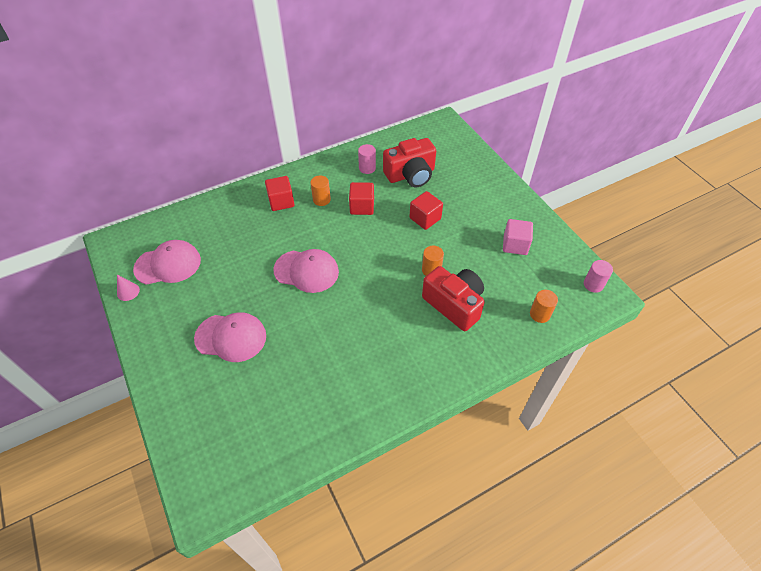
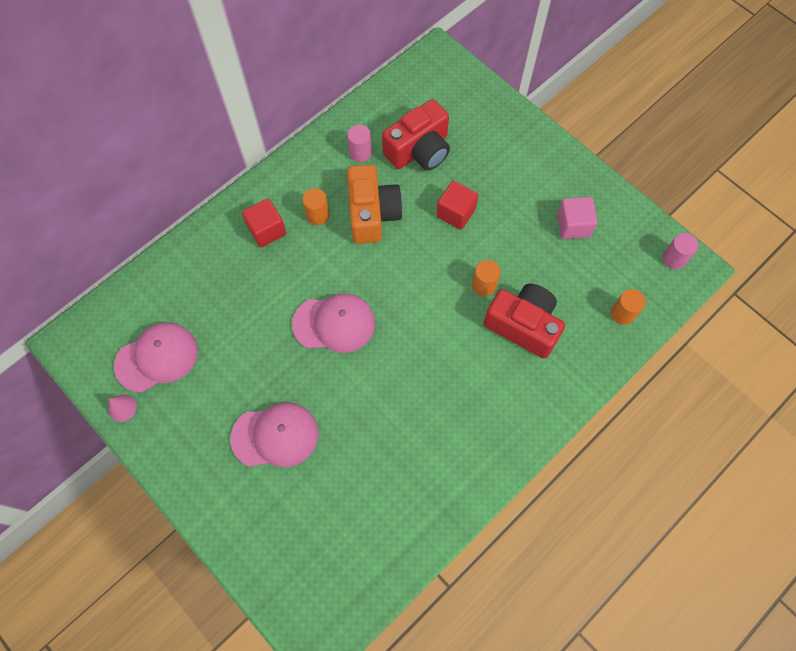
camera: 15 degrees left, 15 degrees up
red cube [349,182,374,215] -> orange camera [347,165,403,244]

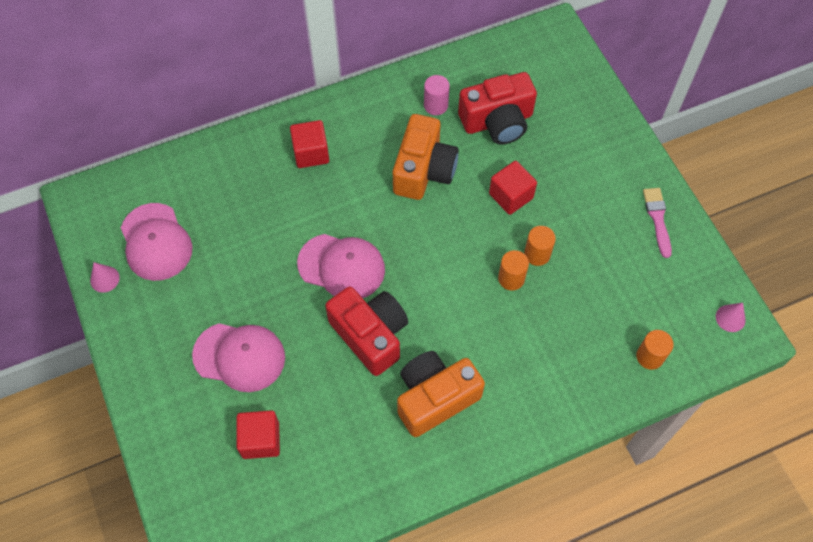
camera: 20 degrees right, 5 degrees down
pink cap [114,322,198,393] -> pink cap turned 75 degrees clockwise [121,203,193,281]
orange cylinder [302,188,329,225] -> orange cylinder moved to [524,226,556,266]
red camera [483,284,565,358] -> red camera moved to [326,287,408,376]
pink cube [557,197,598,239] -> none
pink cylinder [663,233,699,269] -> pink cone [716,303,746,332]
none -> red cube [237,411,280,459]
none -> orange camera [397,351,485,437]
none -> pink brush [643,188,672,258]

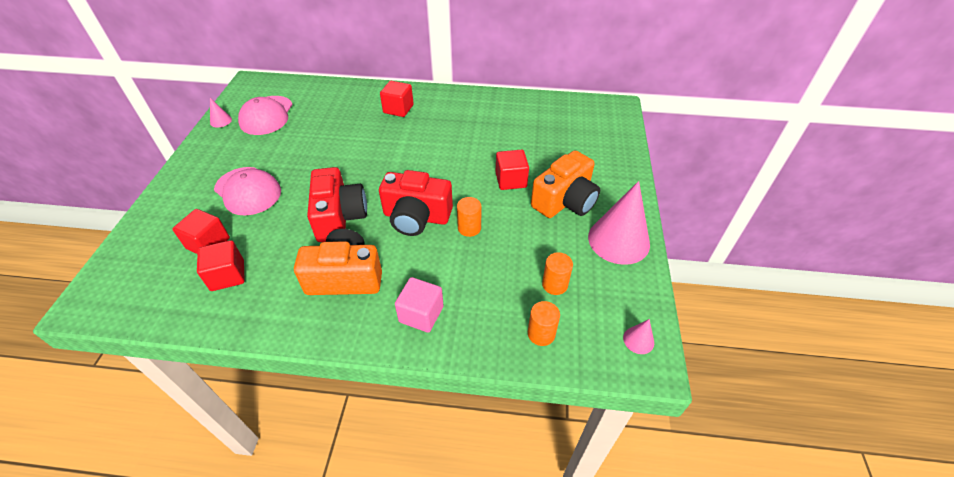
camera: 30 degrees right, 15 degrees down
pink cap [297,234,385,298] -> none
orange camera [393,114,459,200] -> orange camera moved to [531,150,600,218]
pink cylinder [424,75,450,115] -> none
red camera [458,72,537,145] -> red camera moved to [379,170,453,236]
orange cylinder [524,226,556,266] -> orange cylinder moved to [542,252,573,295]
pink brush [643,188,672,258] -> pink cone [588,181,650,265]
none -> red cube [197,240,245,291]
none -> pink cube [395,277,444,333]

